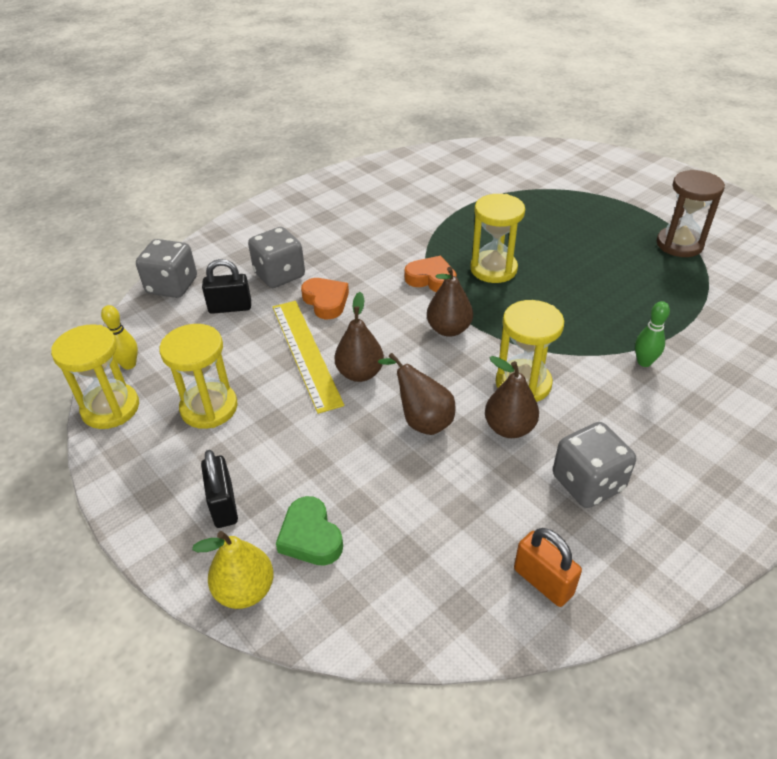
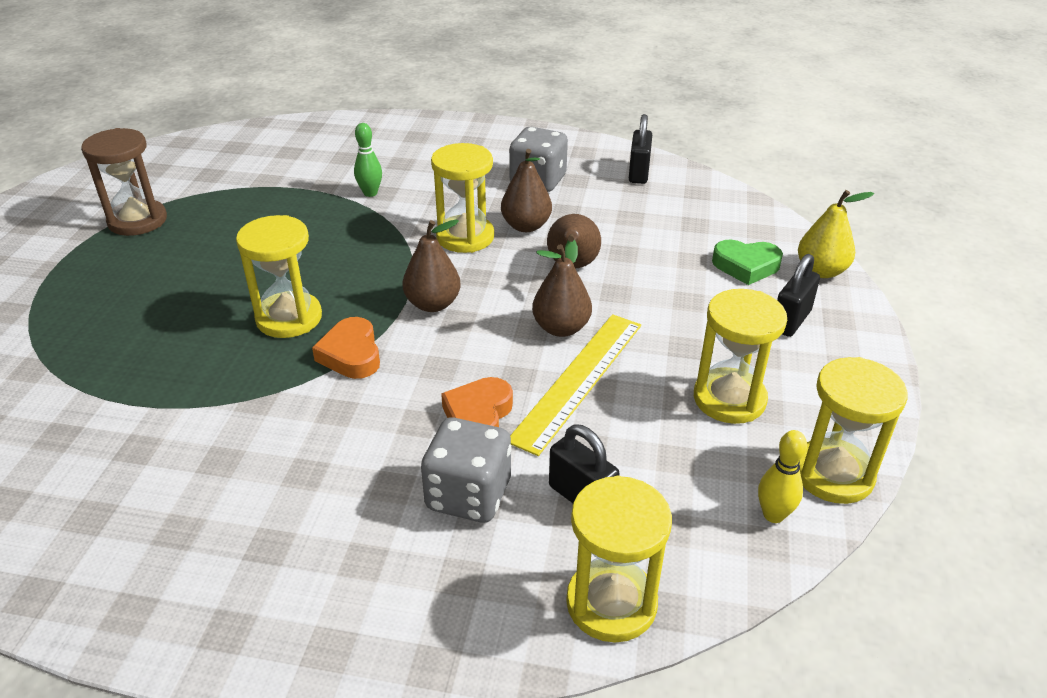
camera: 130 degrees left, 5 degrees down
grey dice [136,239,197,298] -> yellow hourglass [566,476,672,642]
green heart [276,496,343,566] -> green heart turned 75 degrees clockwise [712,240,783,285]
orange padlock [514,528,582,607] -> black padlock [629,114,652,184]

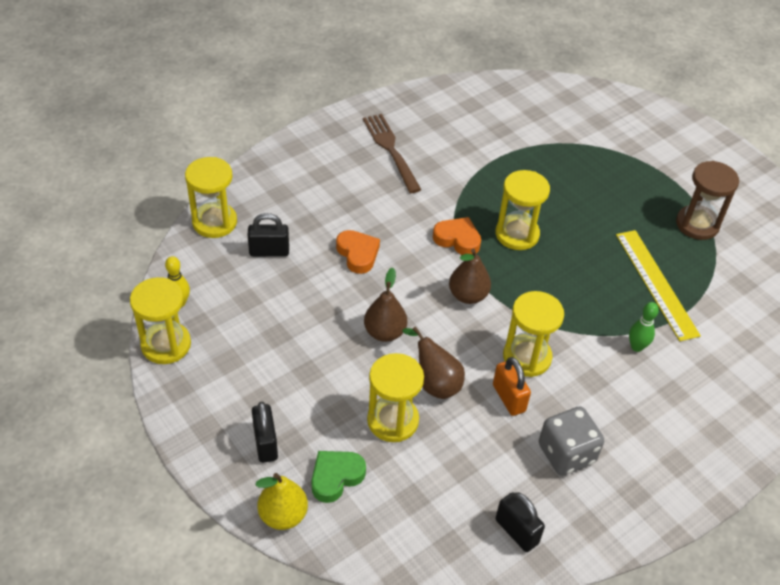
camera: 130 degrees right, 10 degrees up
grey dice [421,417,512,523] -> none
brown pear [501,149,552,232] -> orange padlock [493,357,531,416]
yellow ruler [510,314,641,456] -> yellow ruler moved to [616,230,701,341]
yellow hourglass [694,289,787,424] -> yellow hourglass moved to [367,353,424,442]
none -> brown fork [363,114,421,193]

